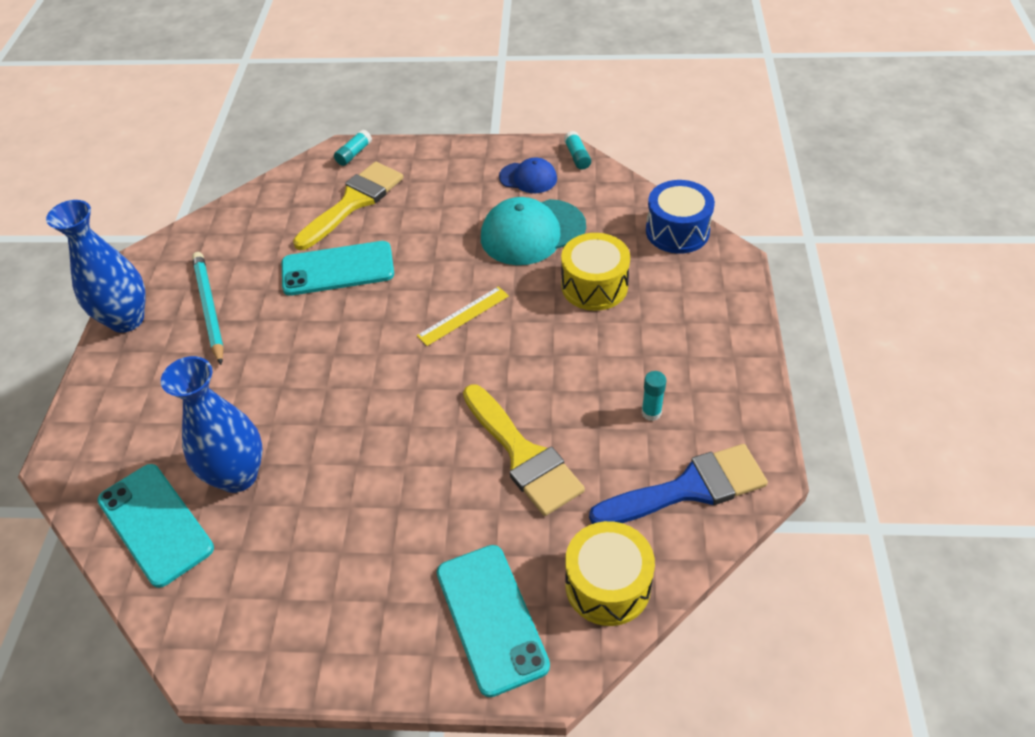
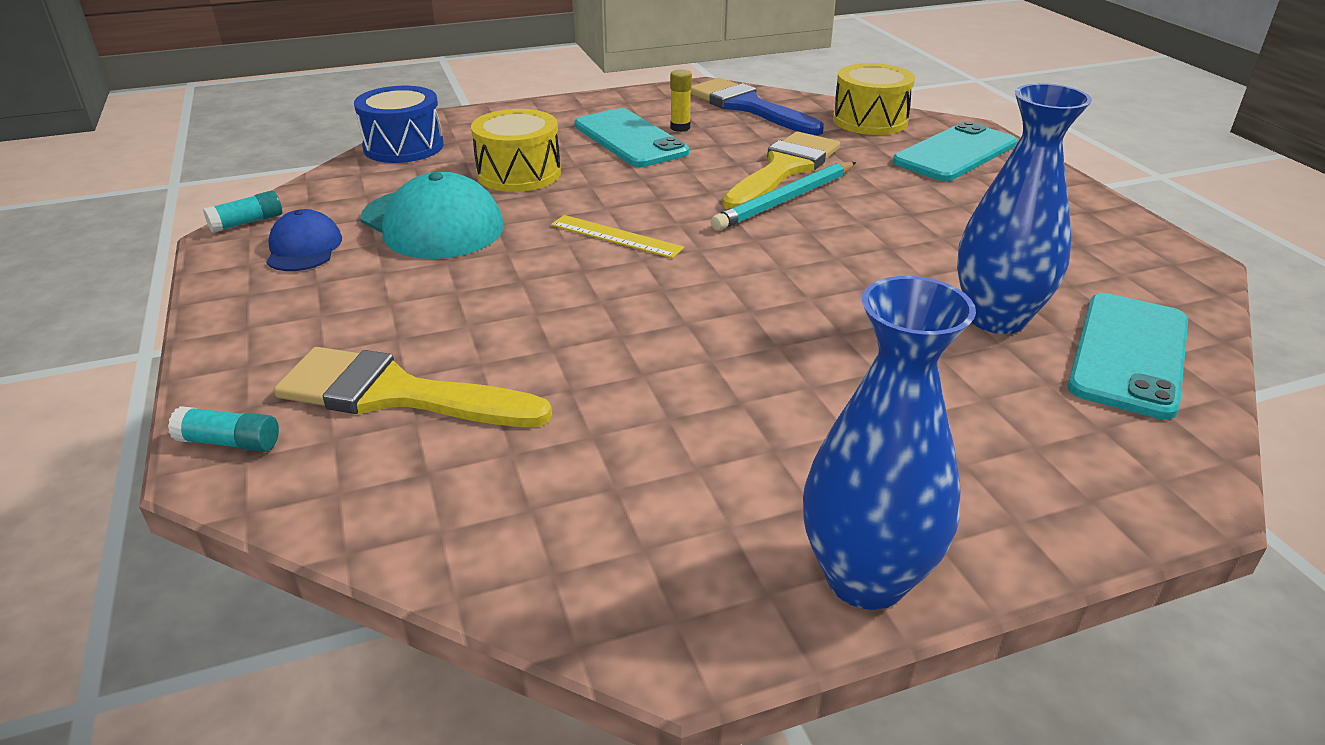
camera: 115 degrees left, 15 degrees down
turquoise pencil [192,252,224,365] -> turquoise pencil moved to [711,162,856,231]
turquoise phone [282,241,394,296] -> turquoise phone moved to [575,108,689,167]
turquoise glue stick [642,371,666,421] -> yellow glue stick [670,69,692,132]

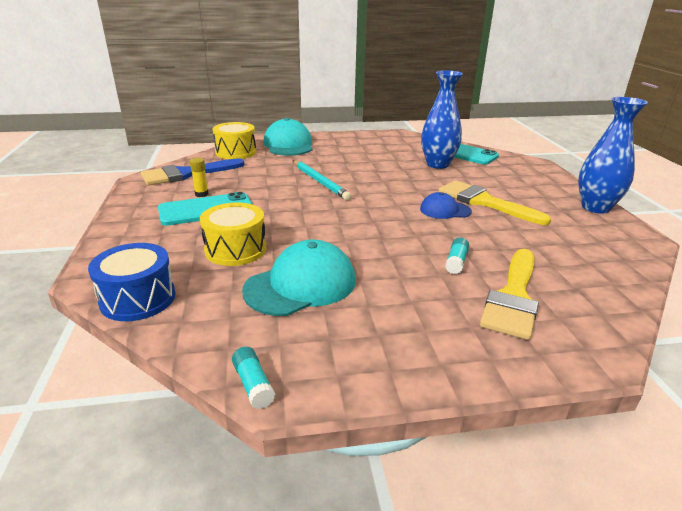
camera: 80 degrees left, 5 degrees down
turquoise glue stick [168,406,279,452] -> turquoise glue stick moved to [445,237,469,274]
blue cap [266,209,342,271] -> blue cap moved to [420,192,472,219]
yellow ruler [551,215,684,258] -> none
yellow brush [723,131,840,210] -> yellow brush moved to [439,180,551,225]
turquoise phone [893,121,1017,181] -> turquoise cap [263,118,313,156]

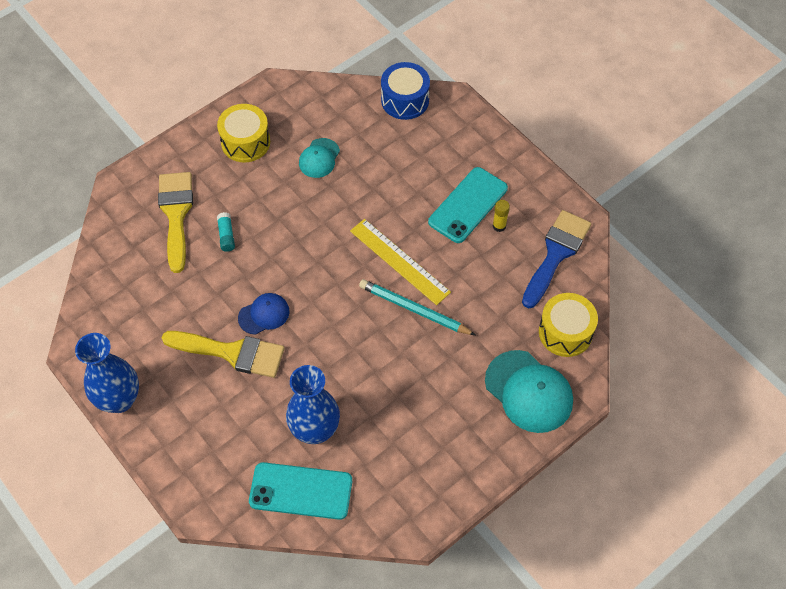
camera: 150 degrees right, 30 degrees up
yellow drum [200,203,267,266] -> yellow drum moved to [217,104,270,162]
turquoise glue stick [232,347,275,409] -> none
turquoise cap [242,239,355,316] -> turquoise cap [299,138,340,178], size x0.57
none -> yellow ruler [350,219,451,305]

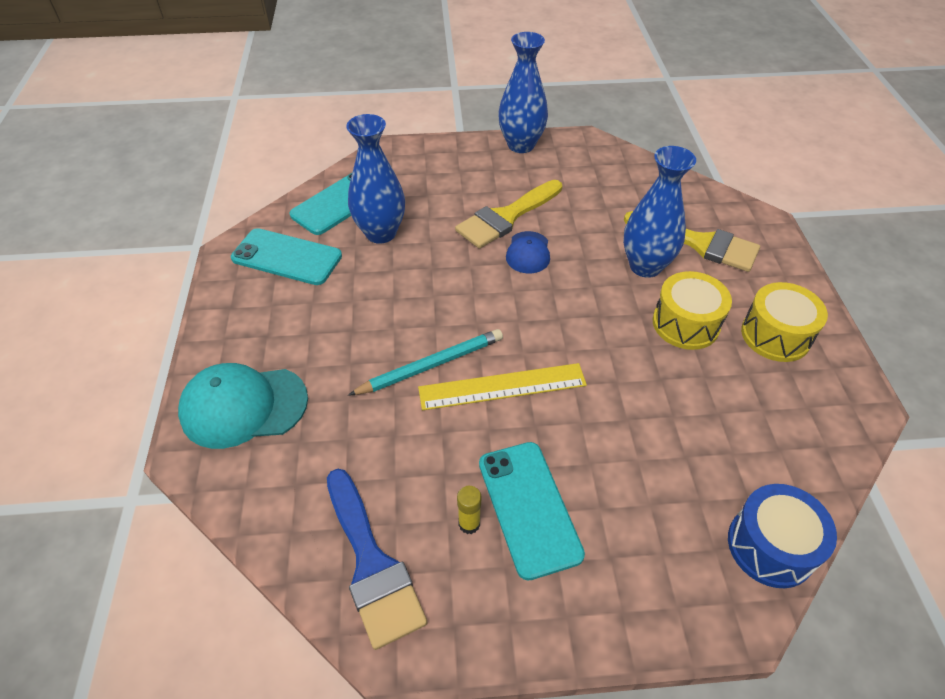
camera: 125 degrees right, 10 degrees down
turquoise glue stick [217,212,235,252] -> blue vase [623,146,696,278]
turquoise cap [299,138,340,178] -> none
yellow drum [539,293,598,357] -> yellow drum moved to [653,271,732,350]
none -> turquoise phone [231,228,342,285]

